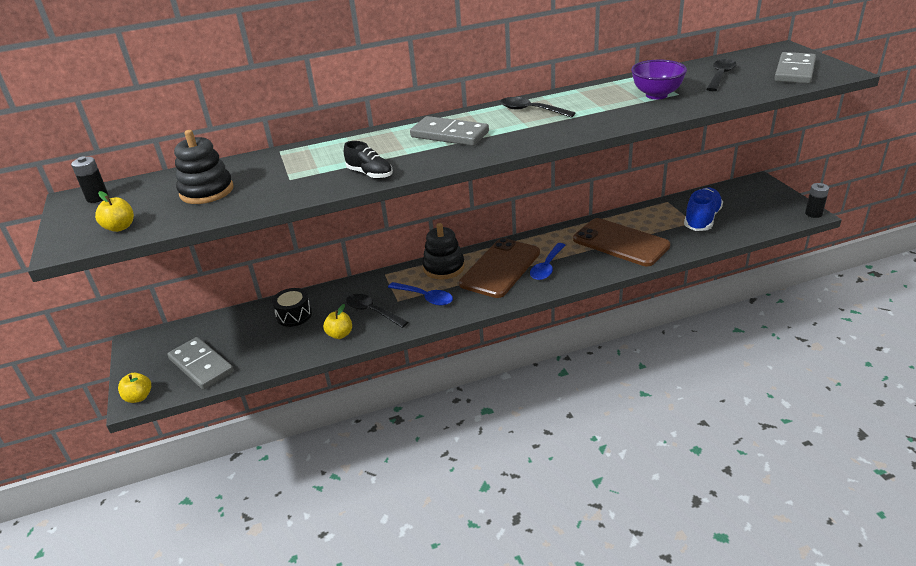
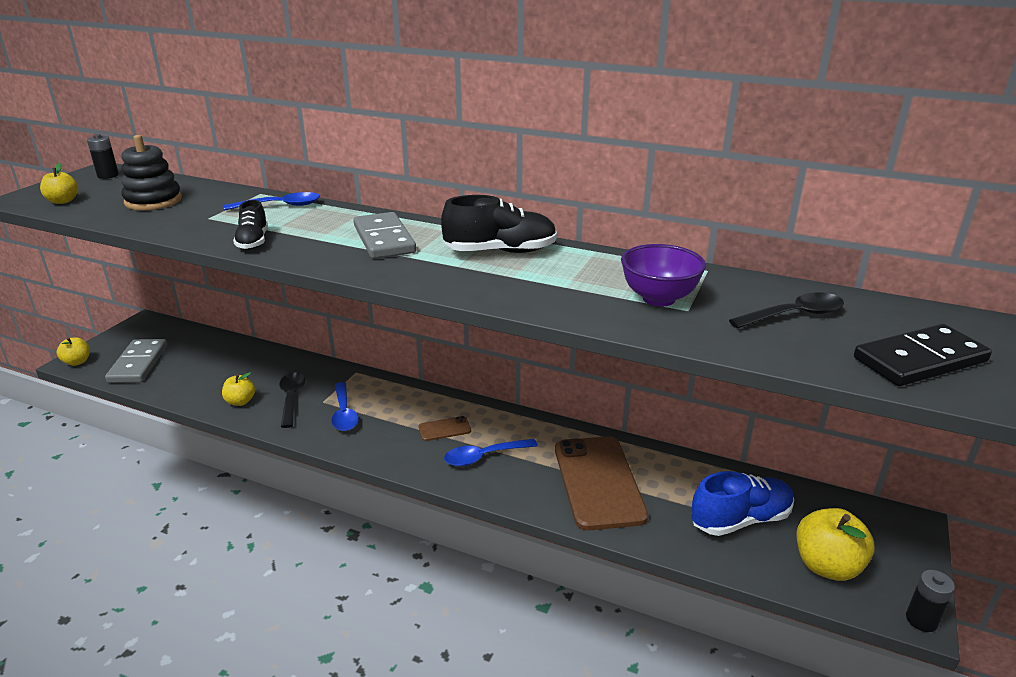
camera: 40 degrees right, 5 degrees down
black drum [272,288,312,327] -> none
black stacking toy [422,223,465,280] -> none
brown phone [459,238,540,298] -> brown phone [418,416,471,441], size x0.43
black spoon [500,97,575,118] -> black shoe [441,195,557,253]
grey domino [774,52,816,84] -> black domino [854,324,992,386]
none -> blue spoon [224,192,320,211]
none -> yellow apple [797,508,875,581]

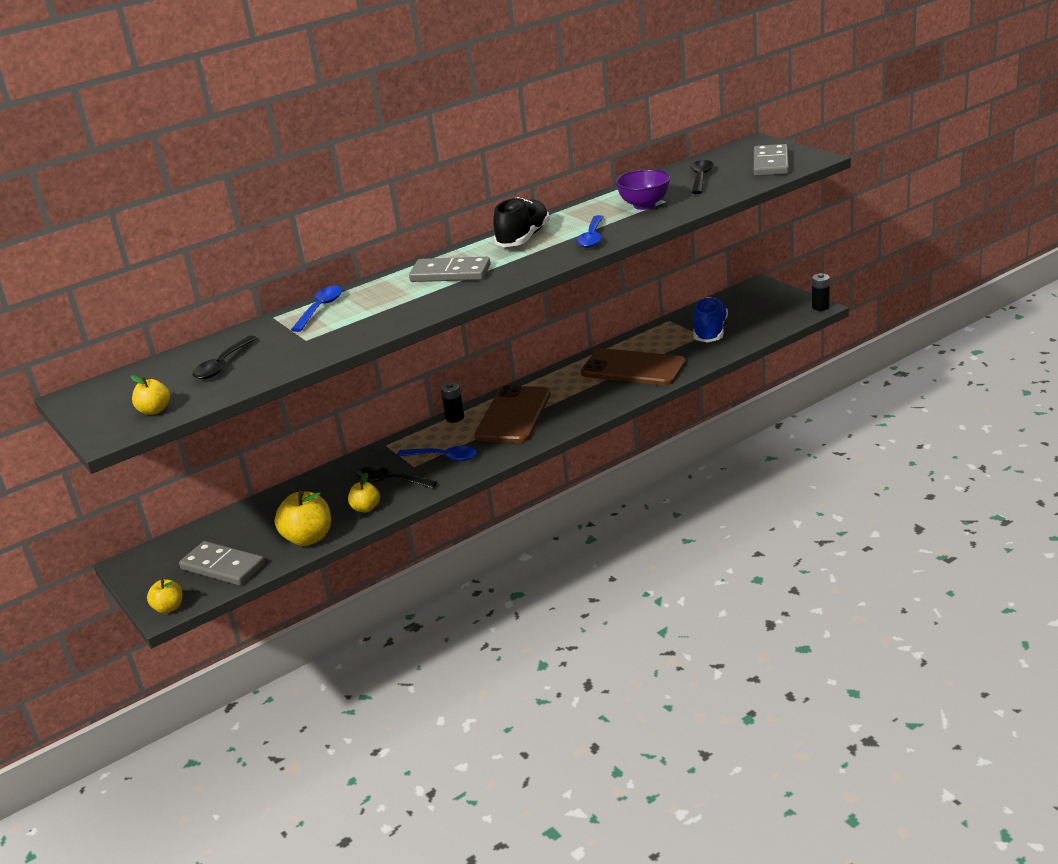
camera: 55 degrees left, 0 degrees up
black battery [87,134,119,179] -> black battery moved to [441,382,464,423]
black stacking toy [121,135,182,210] -> black spoon [193,336,257,379]
black shoe [233,200,268,250] -> none
brown phone [418,416,471,441] -> brown phone [474,385,551,443], size x2.33
blue spoon [444,438,538,466] -> blue spoon moved to [576,215,603,248]
yellow apple [797,508,875,581] -> yellow apple moved to [275,490,331,546]
black domino [854,324,992,386] -> grey domino [754,144,789,176]

